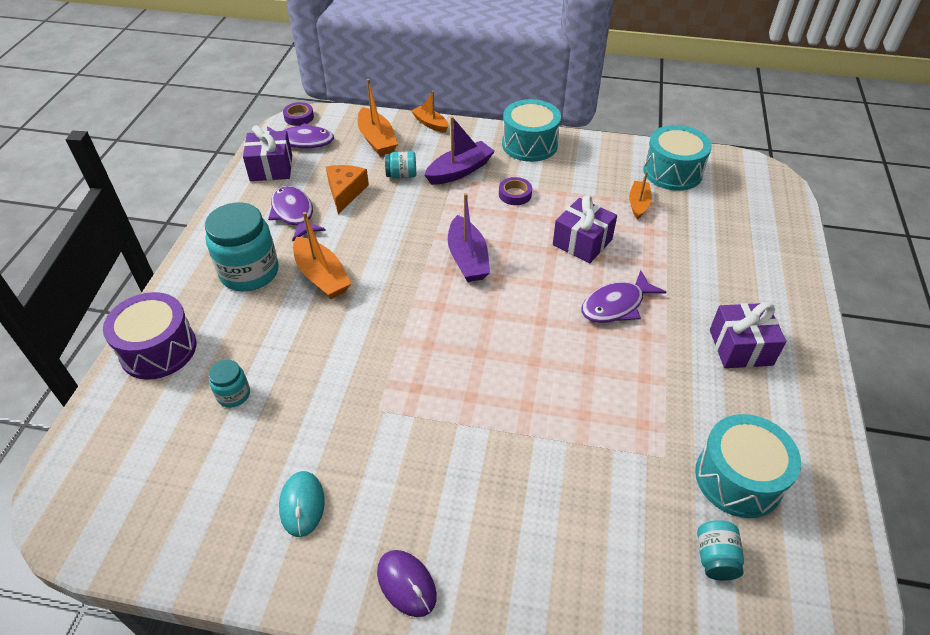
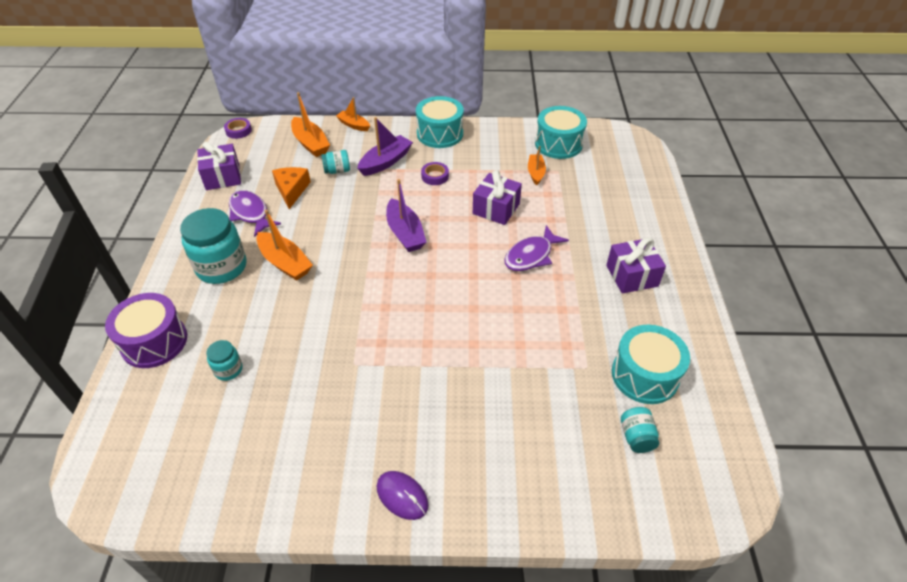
camera: 10 degrees left, 0 degrees up
purple fish [267,123,334,148] -> none
turquoise mouse [279,471,325,537] -> none

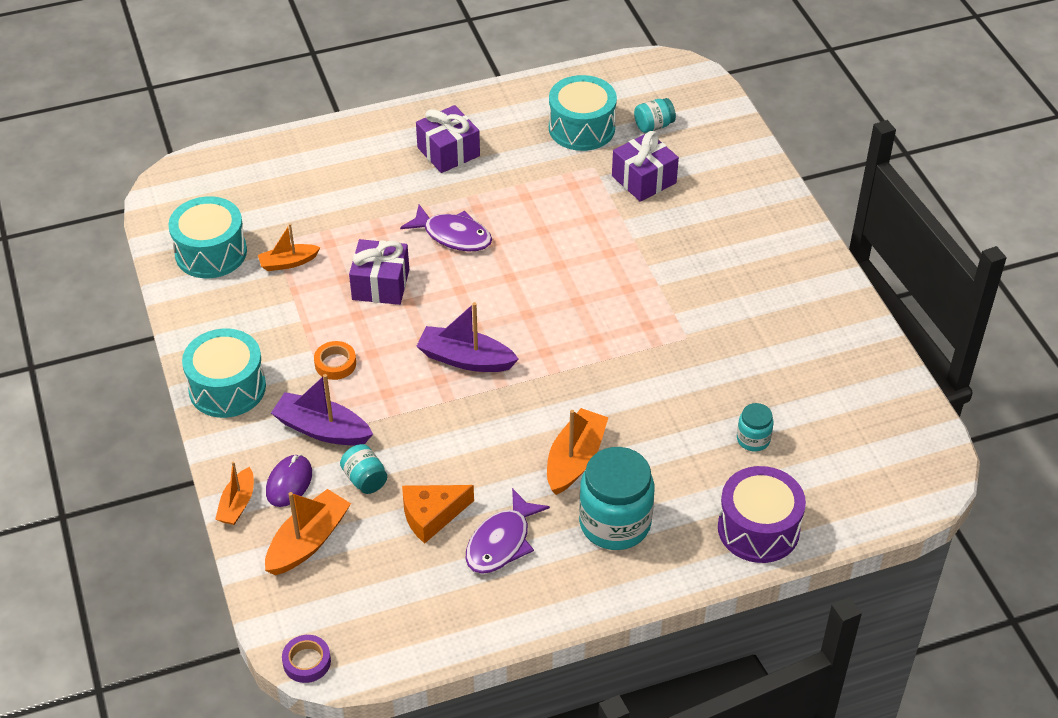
camera: 110 degrees left, 0 degrees up
purple gift [197,142,241,190] -> purple gift moved to [612,131,679,202]
purple mouse [377,471,429,520] -> purple mouse moved to [266,455,312,507]
purple boat [386,179,426,252] -> purple boat turned 120 degrees counterclockwise [416,302,519,372]
purple tape [421,162,449,185] -> orange tape [314,341,356,380]

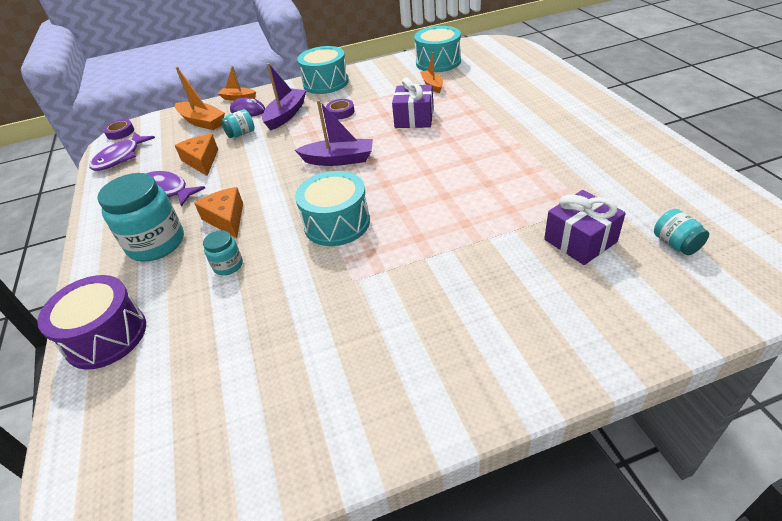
camera: 95 degrees right, 5 degrees down
orange tape [314,341,356,380] -> purple tape [326,99,354,119]
purple fish [400,205,492,252] -> purple fish moved to [89,132,155,171]
purple gift [416,105,480,173] -> none
purple boat [416,302,519,372] -> purple boat turned 75 degrees clockwise [295,100,373,166]
orange boat [547,408,608,495] -> orange cheese [194,187,243,238]
turquoise drum [549,75,617,151] -> turquoise drum moved to [295,171,370,246]
turquoise jar [737,403,774,452] -> turquoise jar moved to [203,230,243,275]

